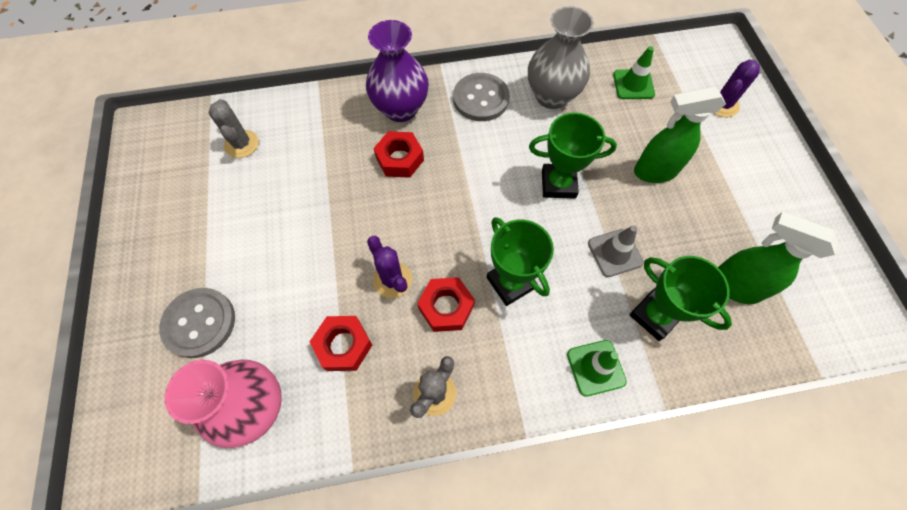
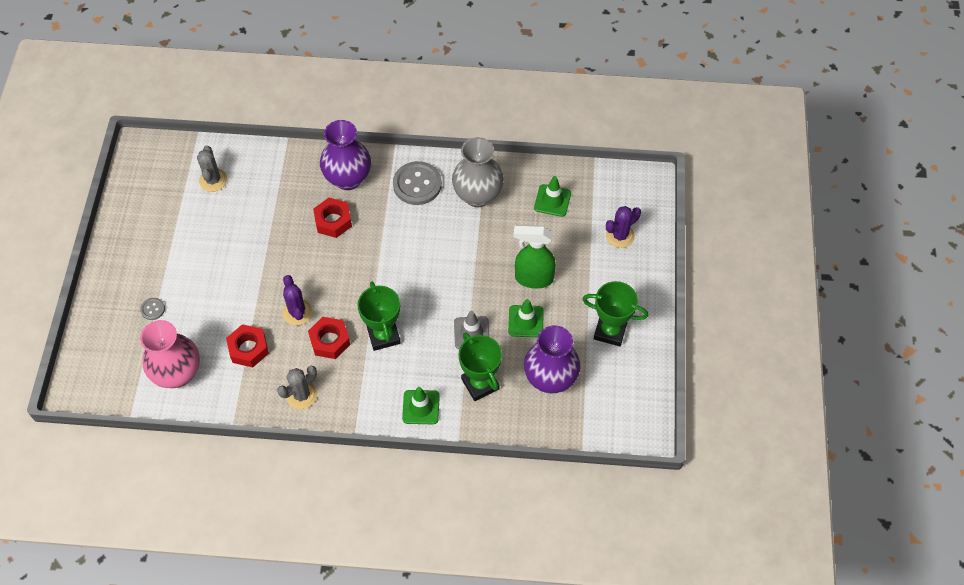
camera: 15 degrees right, 5 degrees down
grey button [159,288,235,358] -> grey button [140,298,165,320], size x0.47
green trophy [529,112,617,199] -> green trophy moved to [582,281,648,346]
green spray bottle [718,212,838,304] -> purple vase [524,325,581,394]
none -> green traffic cone [508,299,544,338]

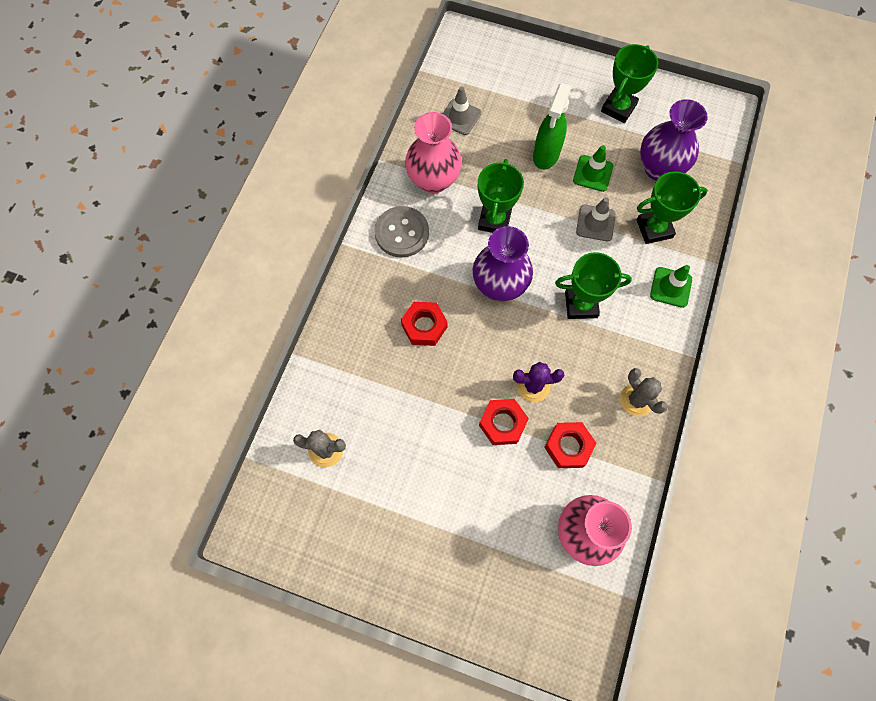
camera: 75 degrees left, 10 degrees up
grey button [140,298,165,320] -> none
red nut [308,317,350,359] -> red nut moved to [479,399,529,445]
purple vase [320,120,371,190] -> purple vase moved to [472,226,533,301]
grey vase [452,137,504,207] -> pink vase [405,112,462,193]
green traffic cone [534,176,571,217] -> grey traffic cone [443,86,481,135]
purple cactus [606,206,641,248] -> none
none -> green trophy [478,159,524,233]

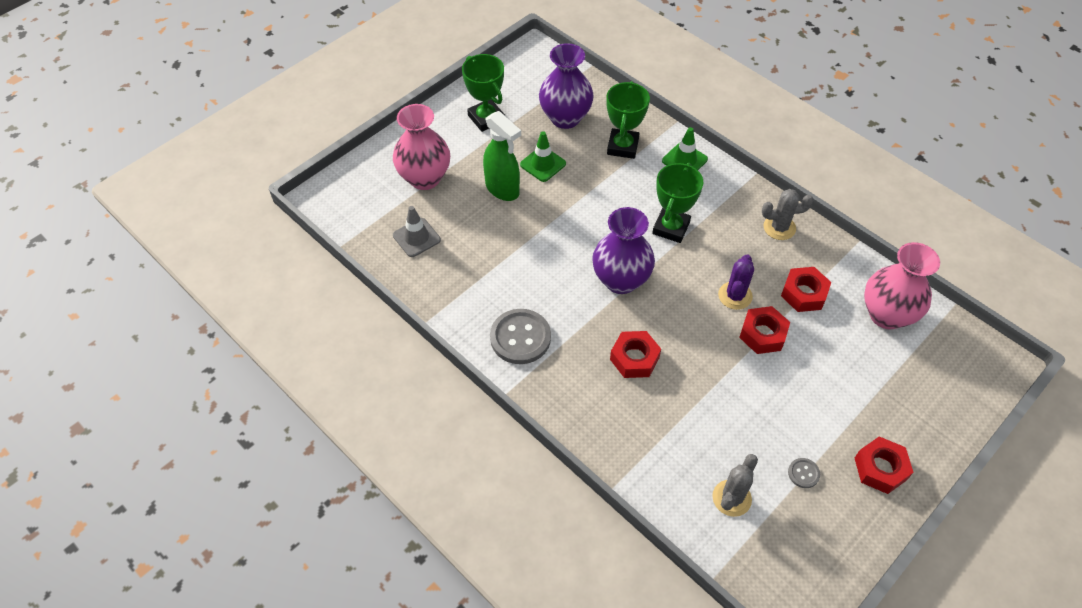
camera: 65 degrees left, 15 degrees down
pink vase [405,112,462,193] -> pink vase moved to [393,104,450,190]
green trophy [478,159,524,233] -> none
grey traffic cone [576,197,616,241] -> none
none -> grey button [788,458,820,488]
none -> red nut [855,437,914,494]

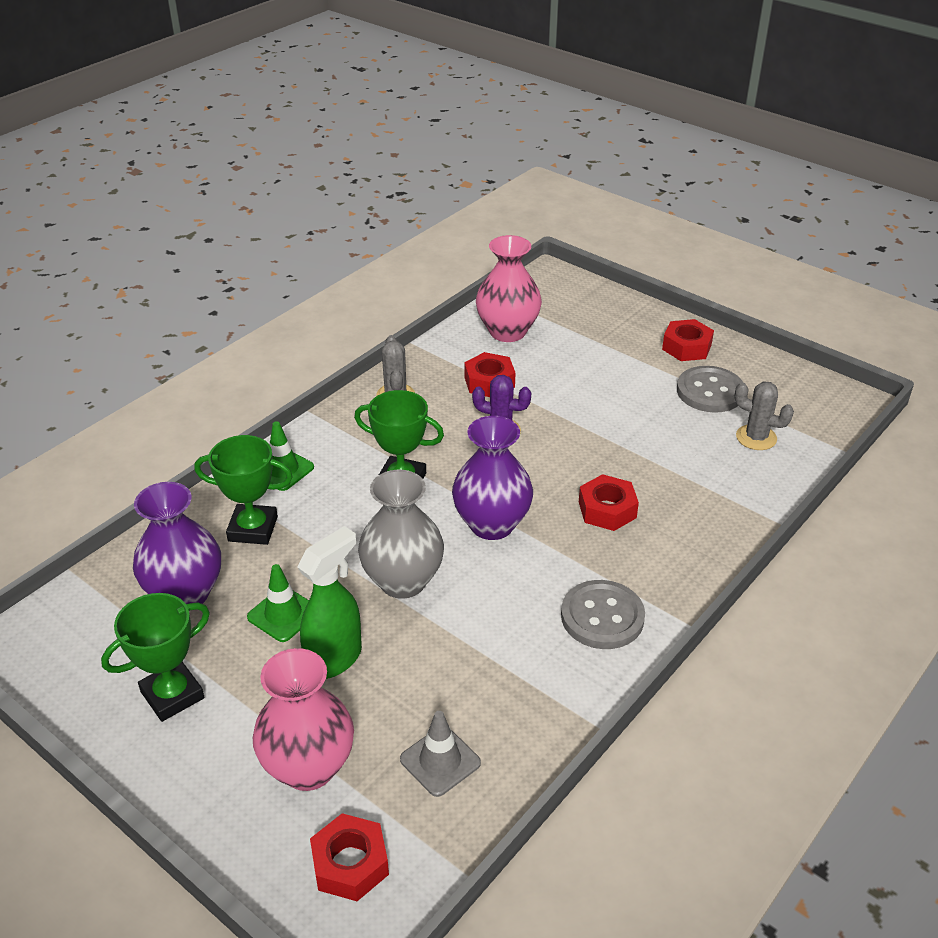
camera: 95 degrees left, 15 degrees down
red nut [739,306,790,354] -> red nut moved to [310,813,389,901]
grey button [788,458,820,488] -> grey button [677,366,743,413], size x2.14
none -> grey vase [358,470,444,599]

